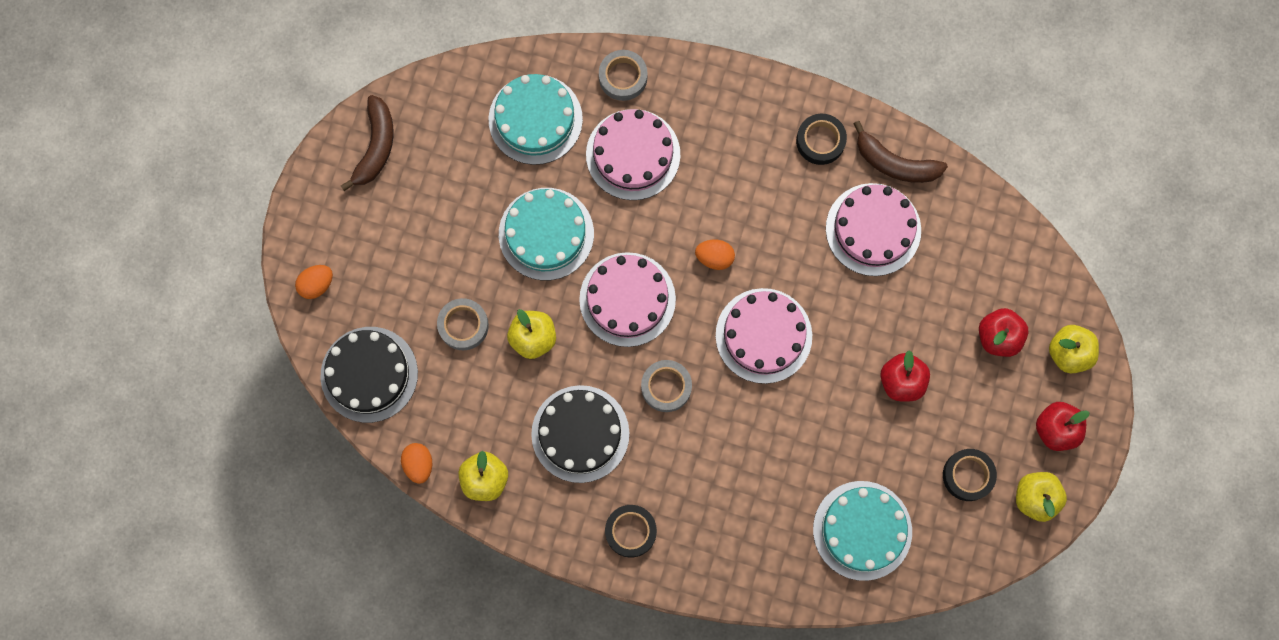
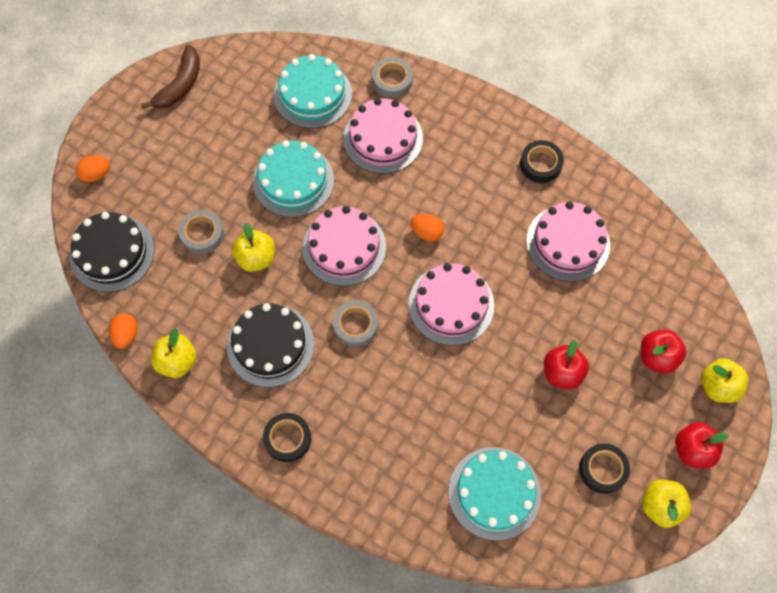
camera: 15 degrees right, 10 degrees down
brown banana [853,121,948,183] -> none

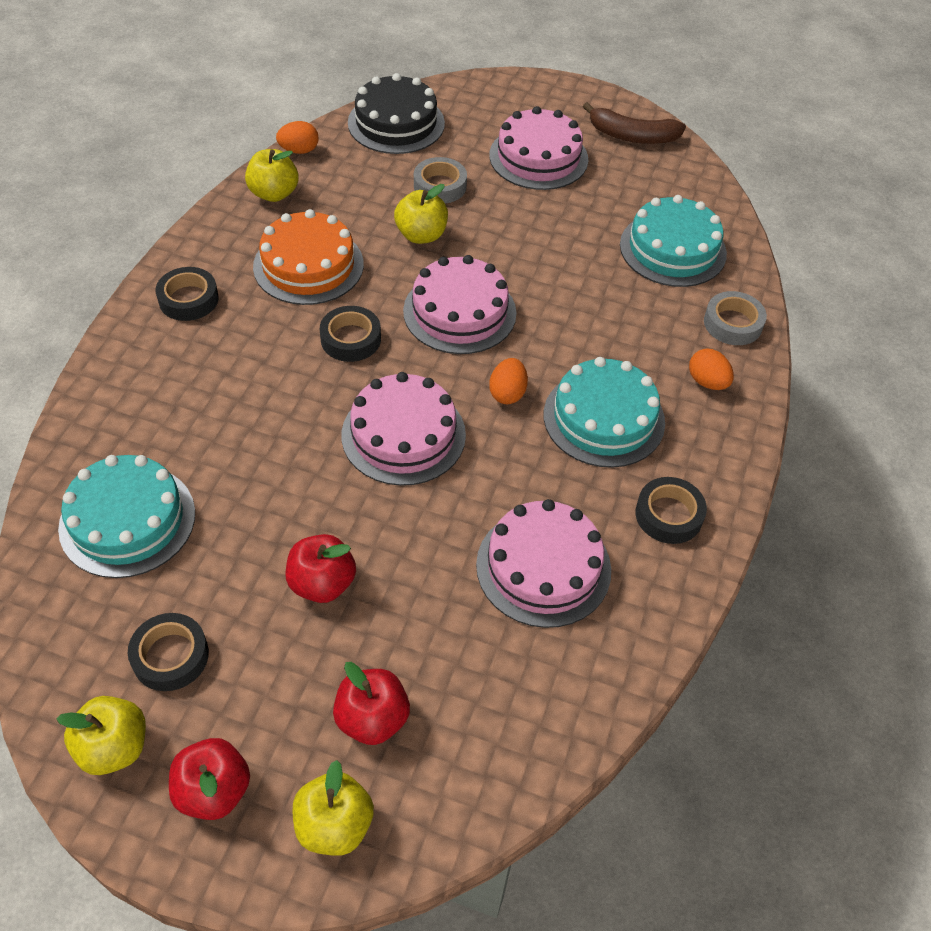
camera: 75 degrees right, 15 degrees down
orange egg [76,155,110,182] -> orange egg moved to [689,349,734,390]
black cake [227,303,314,387] -> orange cake [253,209,364,305]
turquoise cake [253,140,334,218] -> turquoise cake moved to [544,357,665,468]
grey tape [333,300,378,347] -> black tape [320,306,381,362]
pink cake [343,98,423,174] -> pink cake moved to [489,106,588,190]

